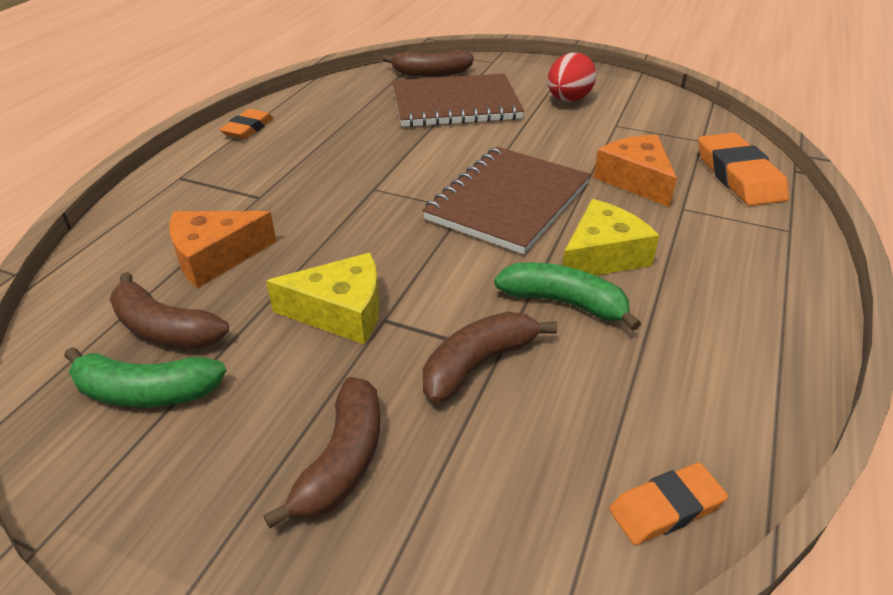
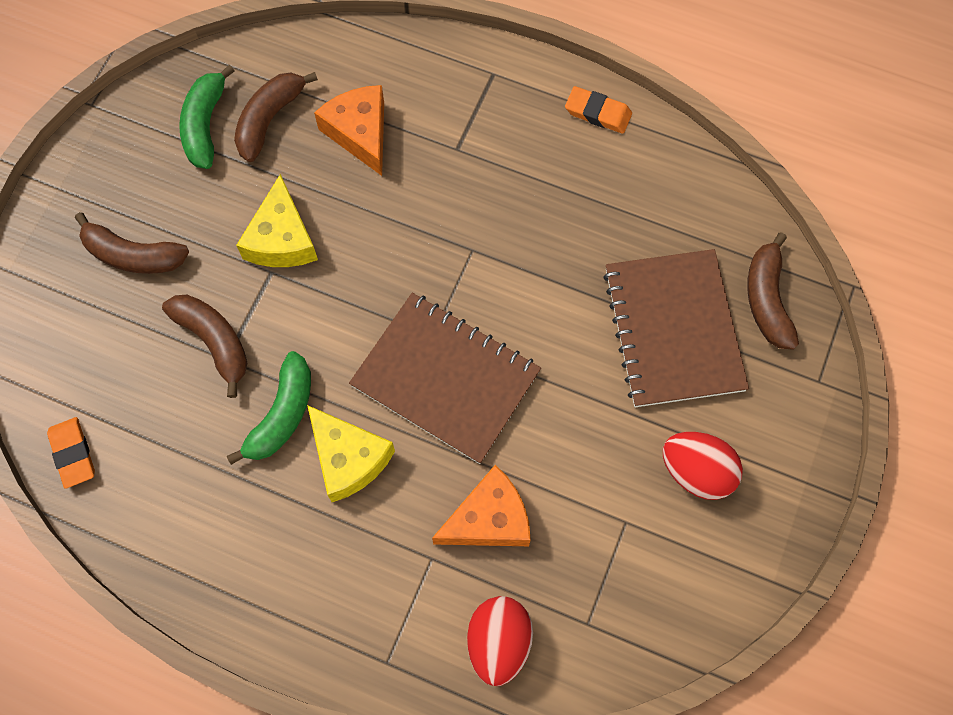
camera: 90 degrees right, 30 degrees up
orange eraser [698,133,789,206] -> red egg [467,596,533,686]

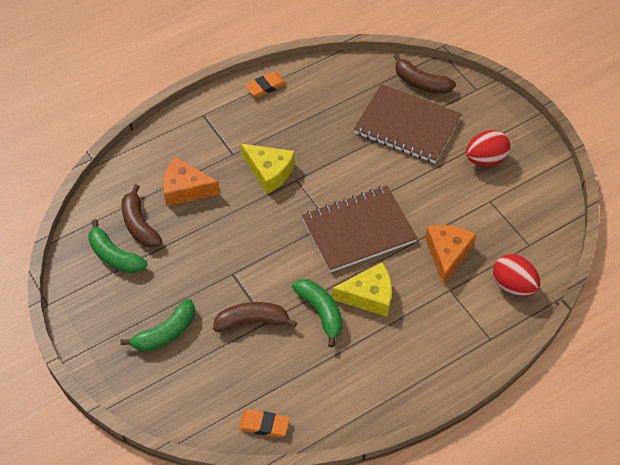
camera: 55 degrees left, 15 degrees down
brown banana [75,212,189,274] -> green banana [121,299,195,352]
yellow cheese [236,174,318,267] -> yellow cheese moved to [241,144,295,194]

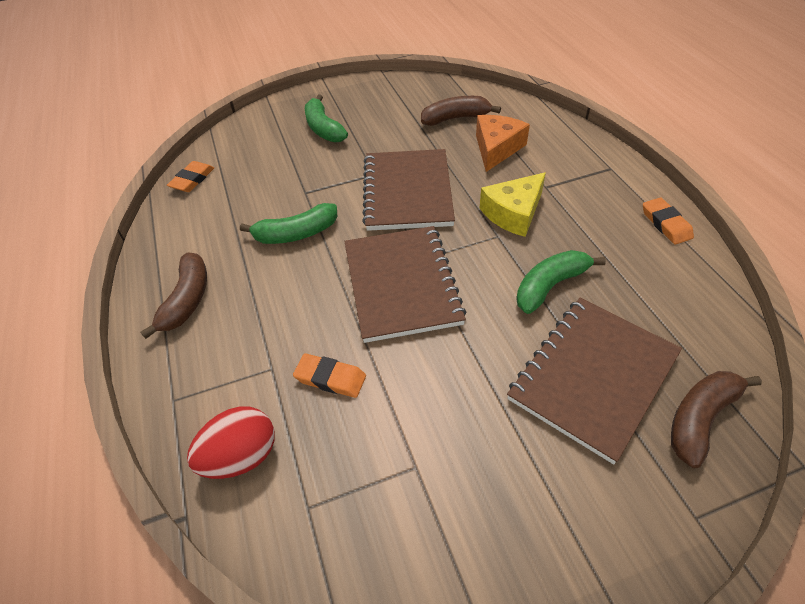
camera: 105 degrees right, 5 degrees down
green banana [88,219,147,273] -> green banana moved to [516,250,606,314]
brown banana [213,302,297,332] -> brown banana moved to [140,252,207,339]
yellow cheese [332,263,392,317] -> none
orange cheese [425,225,476,285] -> orange eraser [293,353,366,398]
red egg [466,130,510,166] -> none
none -> brown notebook [362,149,455,231]

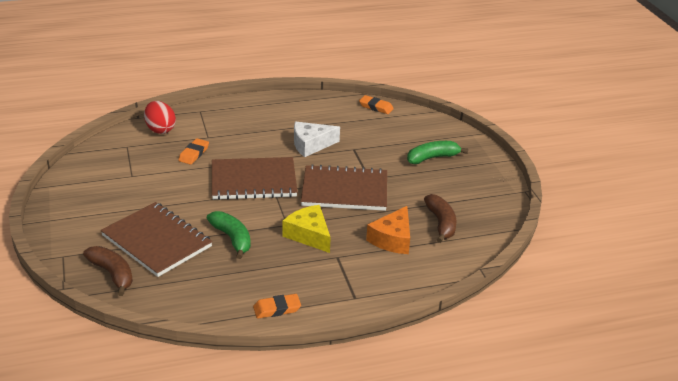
camera: 90 degrees right, 15 degrees down
brown banana [140,252,207,339] -> none
green banana [240,203,337,244] -> white cheese [294,122,340,157]
orange cheese [476,115,530,172] -> orange cheese turned 90 degrees clockwise [366,206,410,254]

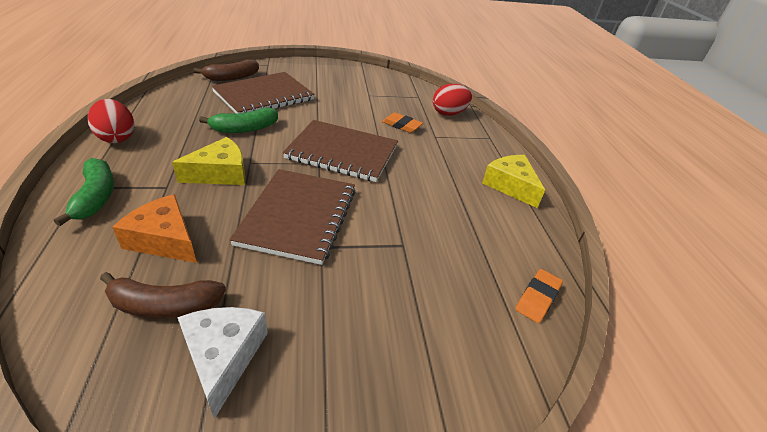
camera: 95 degrees right, 5 degrees up
brown notebook [212,157,298,200] -> brown notebook turned 75 degrees counterclockwise [283,120,398,182]
orange eraser [253,294,301,319] -> red egg [88,99,134,143]
white cheese [294,122,340,157] -> white cheese moved to [177,307,268,419]
green banana [407,141,468,164] -> green banana moved to [54,158,114,226]
none -> yellow cheese [482,155,545,208]

